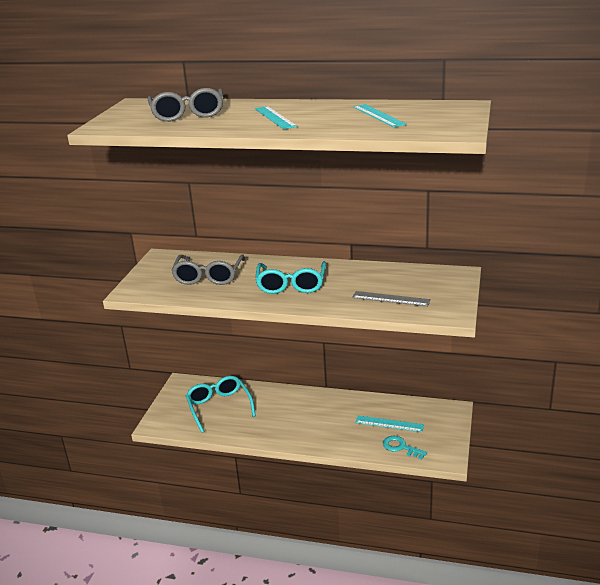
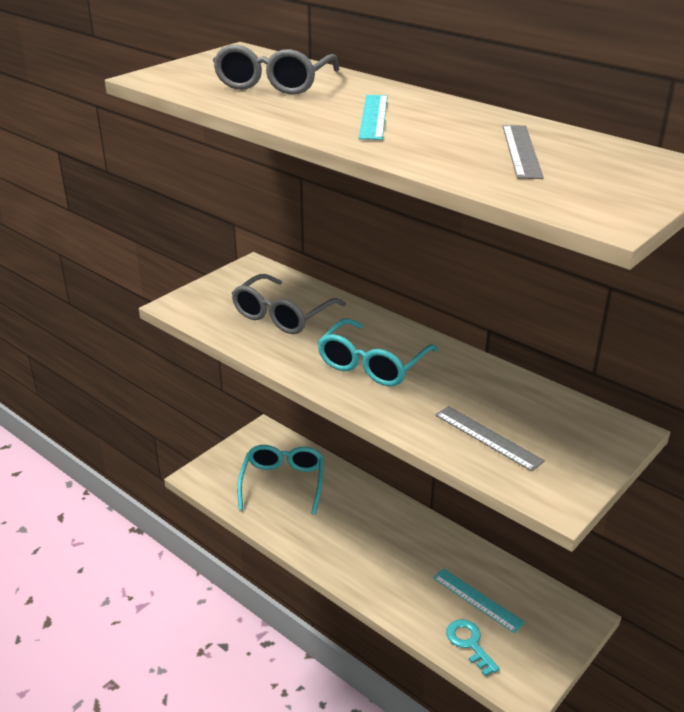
camera: 25 degrees right, 5 degrees up
turquoise ruler [353,104,407,127] -> grey ruler [503,125,544,179]

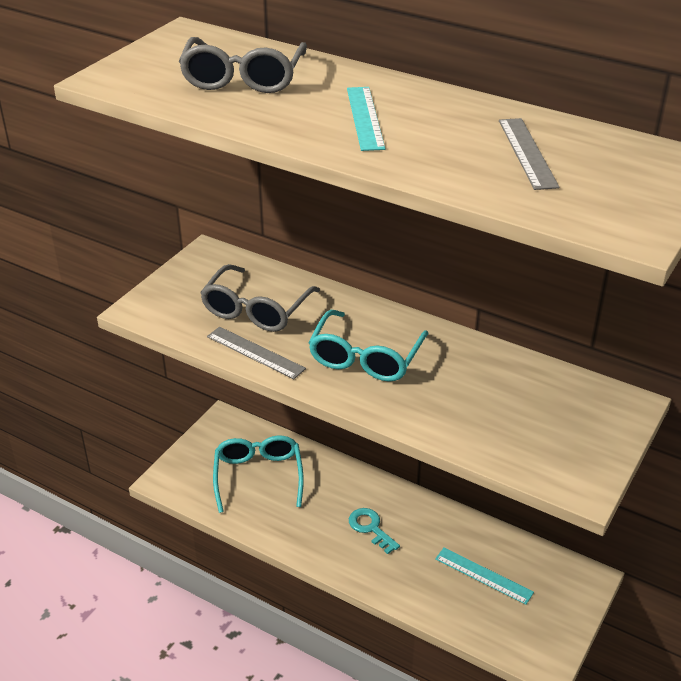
camera: 10 degrees left, 5 degrees up
grey ruler [435,406,545,472] -> grey ruler moved to [207,327,306,379]
turquoise key [446,619,500,676] -> turquoise key moved to [349,508,400,554]

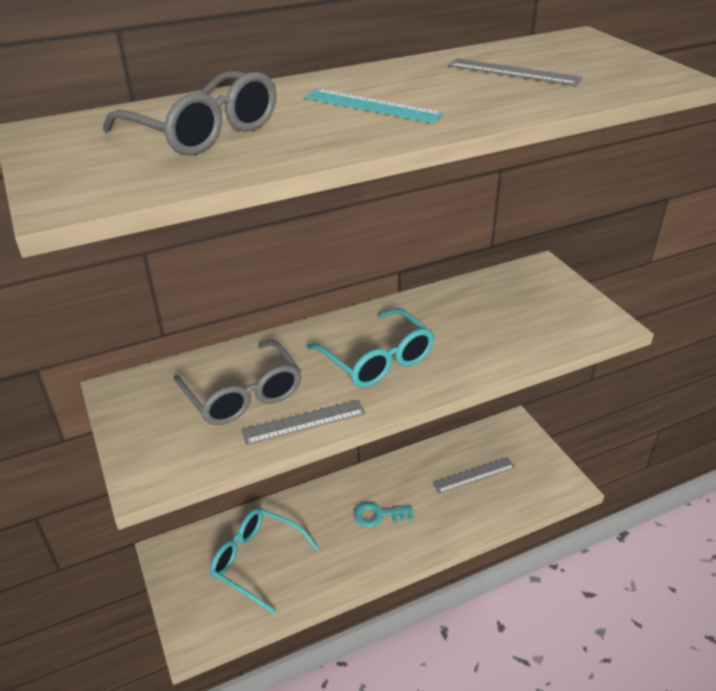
camera: 55 degrees left, 0 degrees up
turquoise ruler [435,548,534,605] -> grey ruler [432,457,515,494]

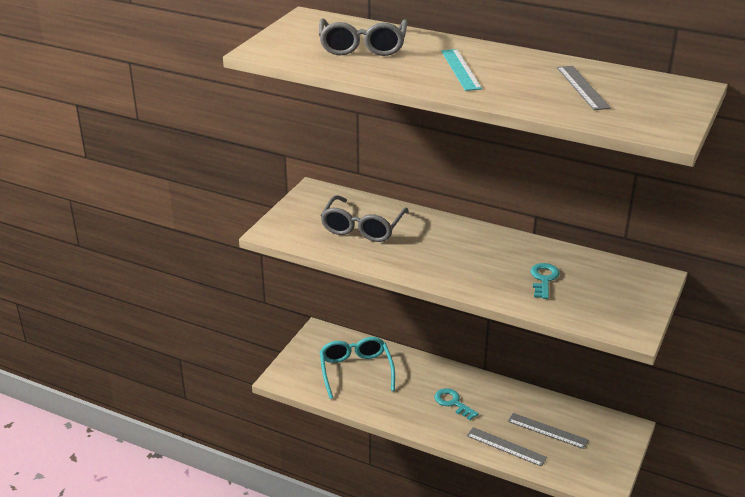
camera: 50 degrees right, 5 degrees down
grey ruler [241,400,365,445] -> grey ruler moved to [467,427,547,467]
turquoise glasses [307,308,435,388] -> none
none -> turquoise key [531,263,560,299]

